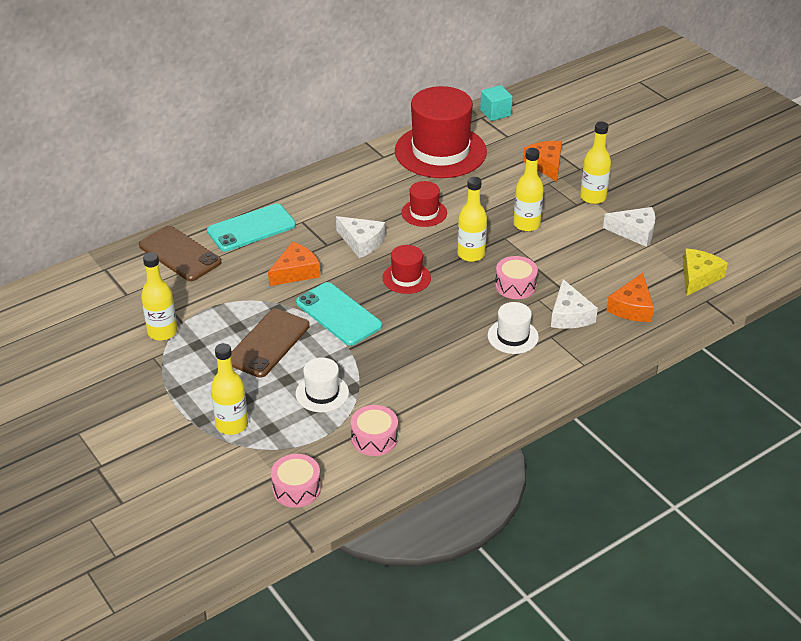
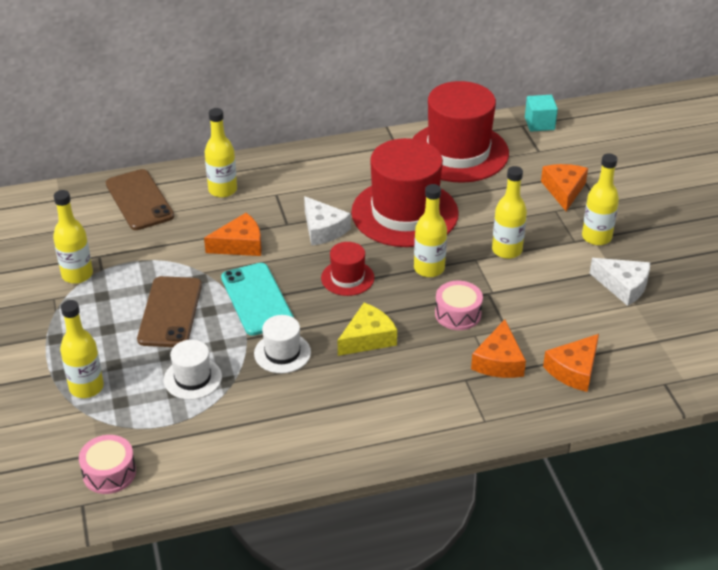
camera: 20 degrees right, 0 degrees up
turquoise phone [207,204,296,251] -> yellow bottle [205,108,237,198]
brown phone [231,309,310,378] -> brown phone turned 45 degrees counterclockwise [137,276,202,347]
pink drum [351,405,398,456] -> none
red hat [401,181,447,227] -> red hat [351,138,459,247], size x2.13
white hat [487,302,539,354] -> white hat moved to [254,315,311,373]
white cheese [551,279,598,329] -> orange cheese [471,320,526,378]
yellow cheese [683,248,728,296] -> yellow cheese moved to [338,303,397,356]

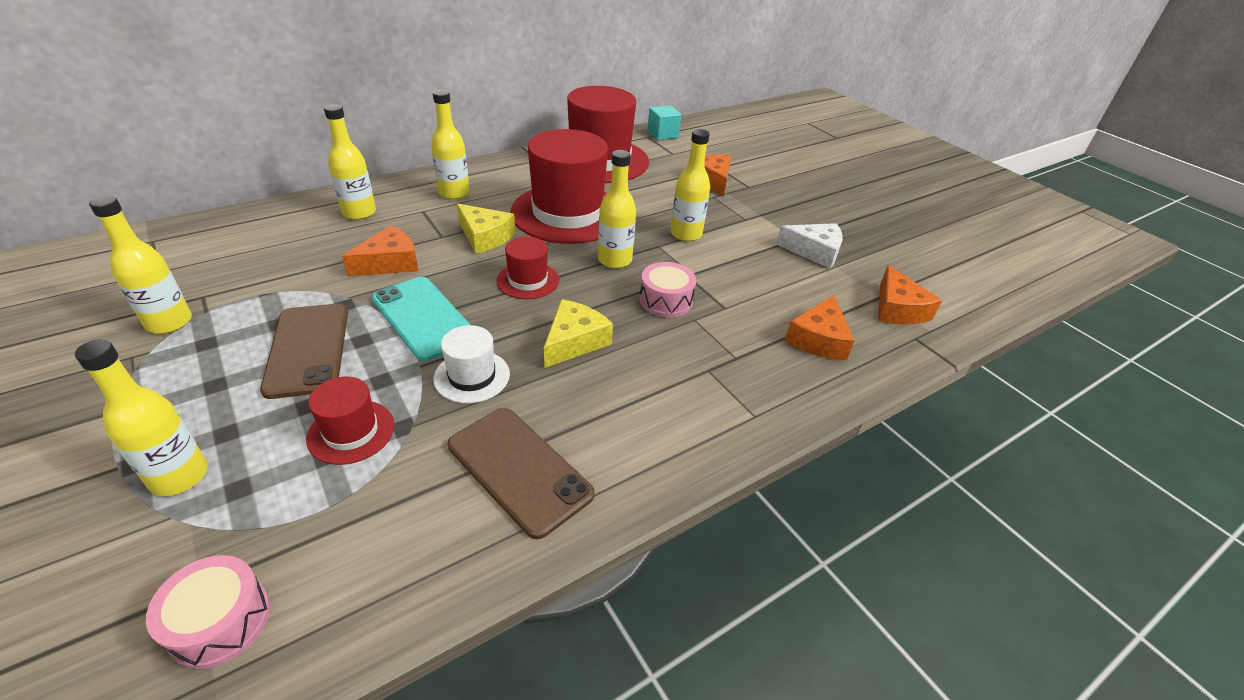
camera: 20 degrees left, 0 degrees up
brown phone [106,169,174,230] -> brown phone moved to [448,408,595,539]
white hat [164,340,222,400] -> red hat [306,376,394,465]
white cheese [304,196,351,246] -> yellow cheese [457,203,515,254]
orange cheese [471,320,526,378] -> orange cheese moved to [878,265,942,325]
yellow bottle [582,153,619,245] -> yellow bottle moved to [431,90,470,200]

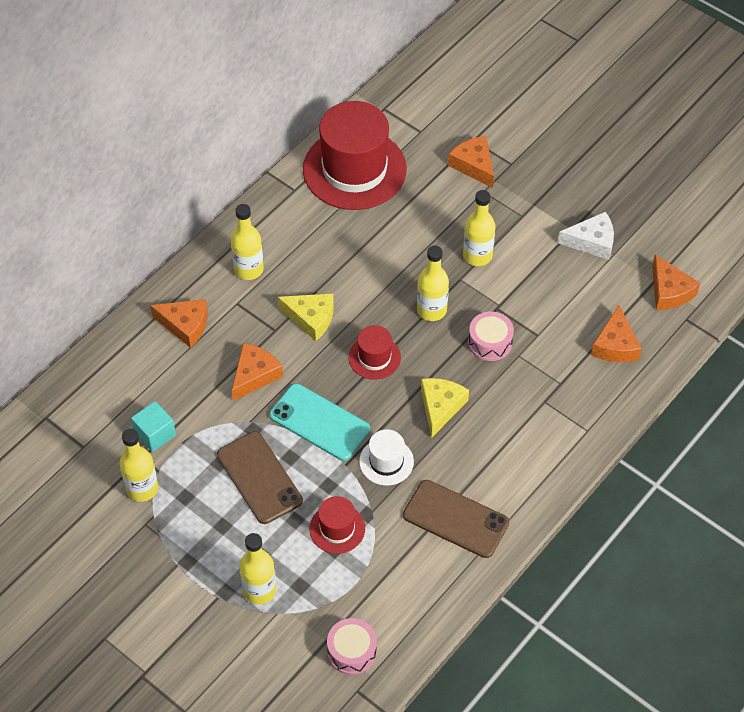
camera: 15 degrees left, 15 degrees up
yellow bottle [324,104,376,220] -> orange cheese [150,299,208,348]
red hat [510,129,608,244] -> none
turquoise cube [647,105,681,140] -> turquoise cube moved to [131,401,176,452]

